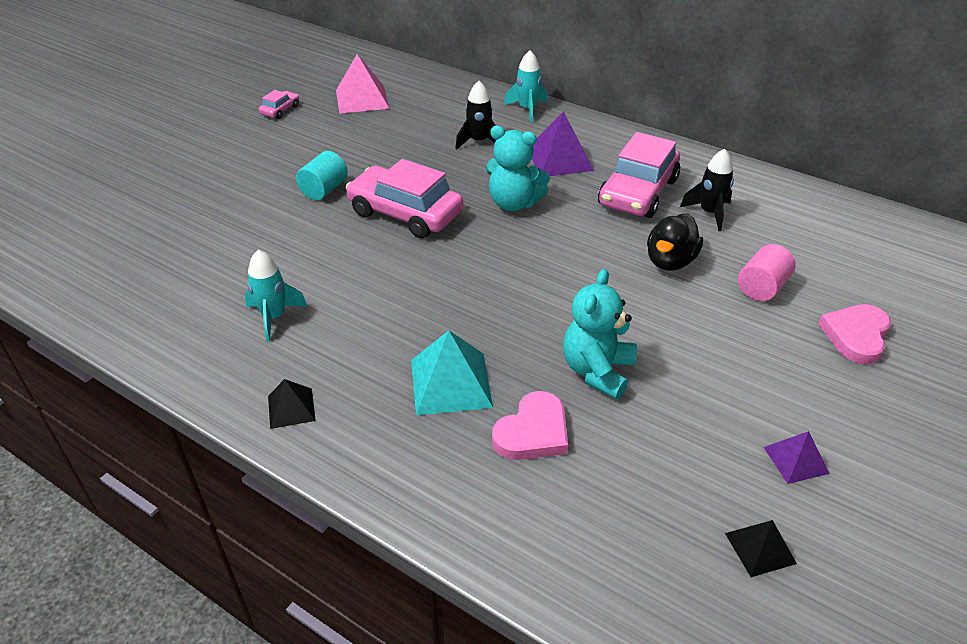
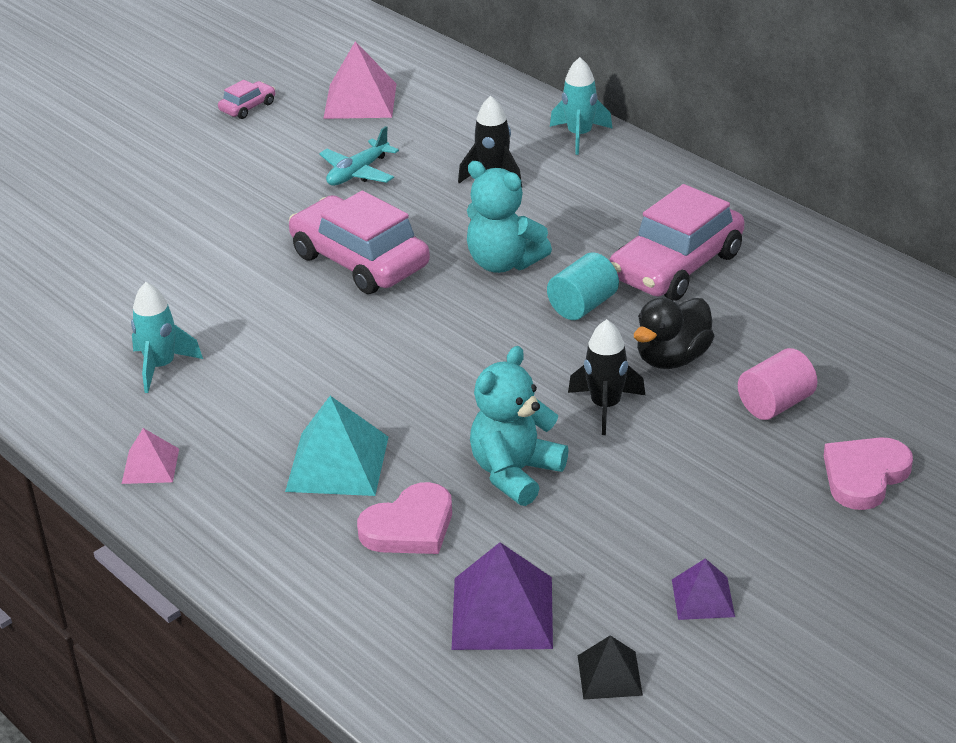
camera: 15 degrees right, 5 degrees down
black pyramid [268,379,316,429] -> pink pyramid [122,428,179,484]
turquoise cylinder [296,151,348,200] -> turquoise cylinder moved to [547,252,619,320]
purple pyramid [532,111,594,176] -> purple pyramid moved to [452,542,553,650]
black rocket [680,149,734,231] -> black rocket moved to [568,319,645,435]
none -> turquoise plane [319,126,399,186]

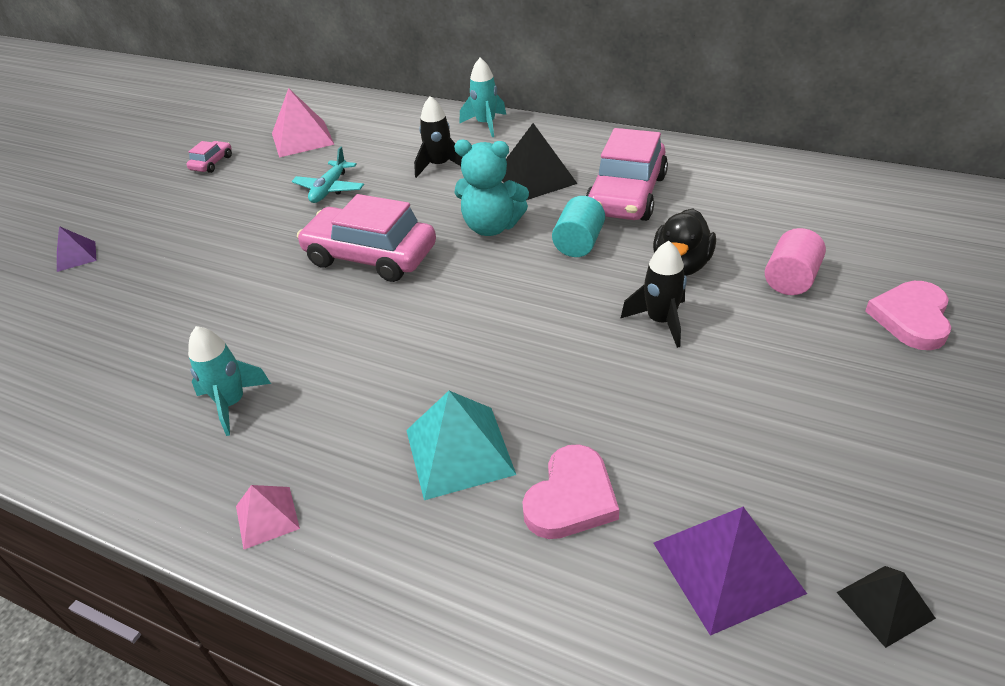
camera: 20 degrees left, 5 degrees up
turquoise teddy bear [470,346,568,506] -> none
purple pyramid [672,558,735,620] -> purple pyramid moved to [57,226,97,272]
none -> black pyramid [502,123,578,200]

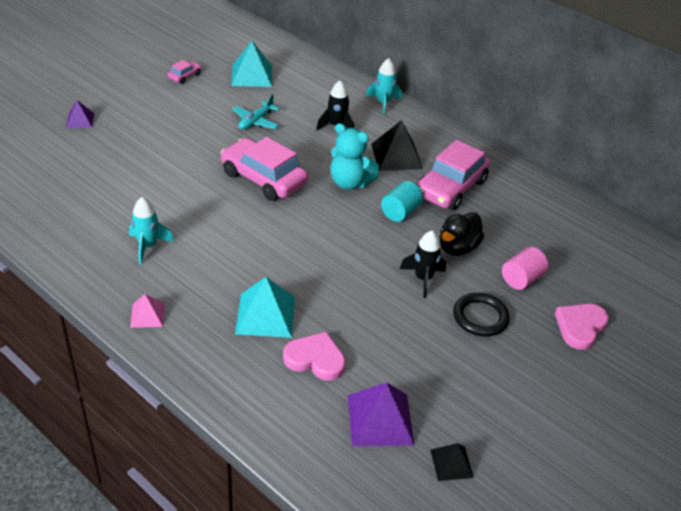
camera: 10 degrees right, 0 degrees up
pink pyramid [272,88,334,157] -> turquoise pyramid [231,41,272,87]
pink heart [522,444,619,539] -> pink heart turned 120 degrees counterclockwise [283,332,346,381]
none -> black ring [453,293,510,337]

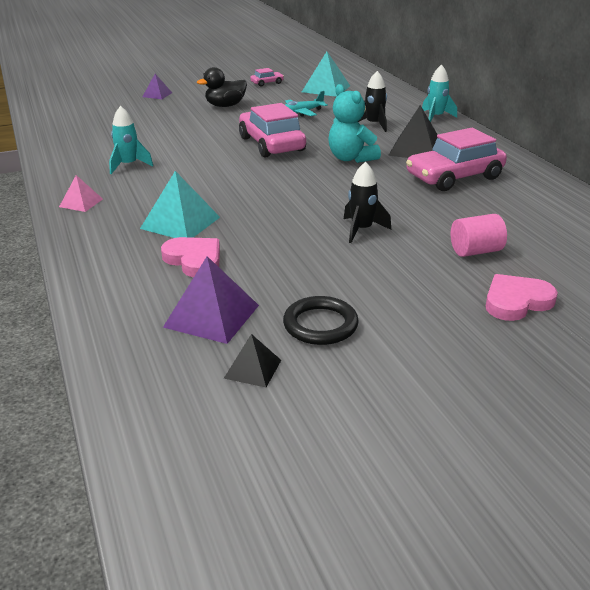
camera: 30 degrees right, 10 degrees down
turquoise cylinder [381,181,423,222] -> none
black duck [440,212,484,256] -> black duck moved to [197,67,247,107]
black ring [453,293,510,337] -> black ring moved to [283,296,359,345]

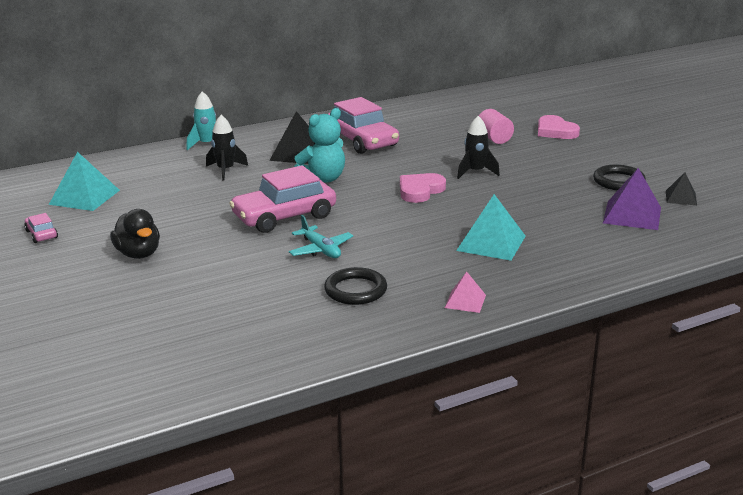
camera: 95 degrees left, 5 degrees down
turquoise rocket [109,106,153,174] -> black ring [324,267,387,305]
purple pyramid [143,74,172,99] -> none
pink heart [161,237,220,277] -> pink heart moved to [400,173,446,203]
turquoise plane [285,91,328,117] -> turquoise plane moved to [289,215,353,258]

